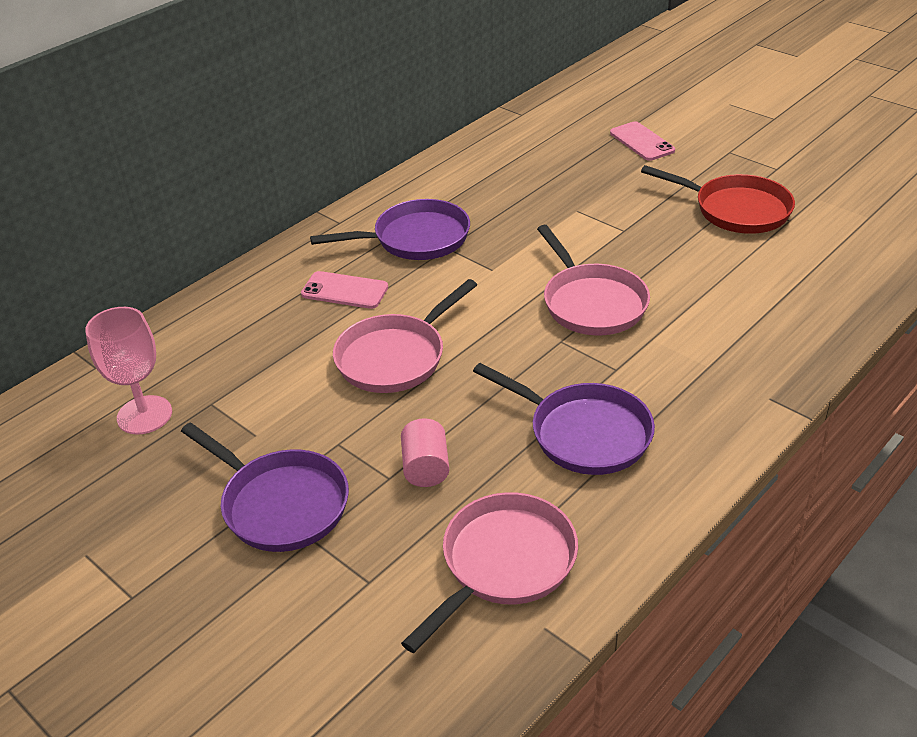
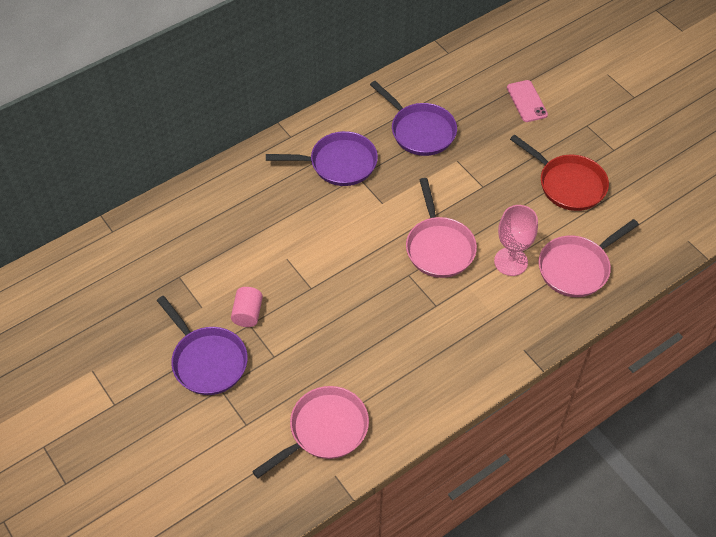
camera: 10 degrees right, 15 degrees up
pink goblet [85,307,172,434] -> pink goblet moved to [494,205,538,276]
pink phone [301,271,388,309] -> none
pink pan [333,279,477,393] -> pink pan moved to [538,219,639,297]
pink cylinder [401,418,449,487] -> pink cylinder moved to [231,287,263,327]
purple pan [473,363,655,475] -> purple pan moved to [370,81,457,156]

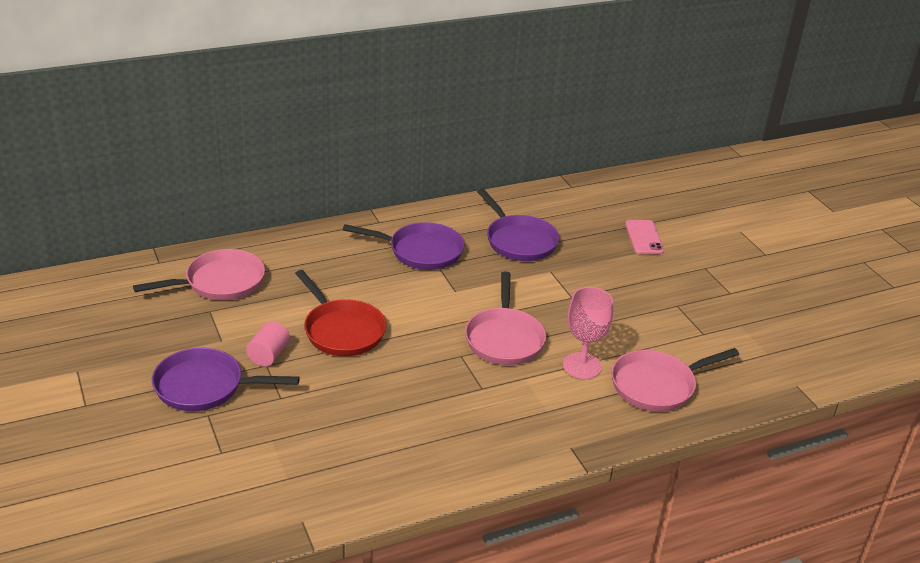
camera: 10 degrees right, 20 degrees down
purple pan [157,296,248,395] -> purple pan turned 120 degrees clockwise [152,348,300,411]
pink pan [252,386,369,478] -> pink pan moved to [133,249,265,300]
red pan [510,134,609,211] -> red pan moved to [295,270,386,356]

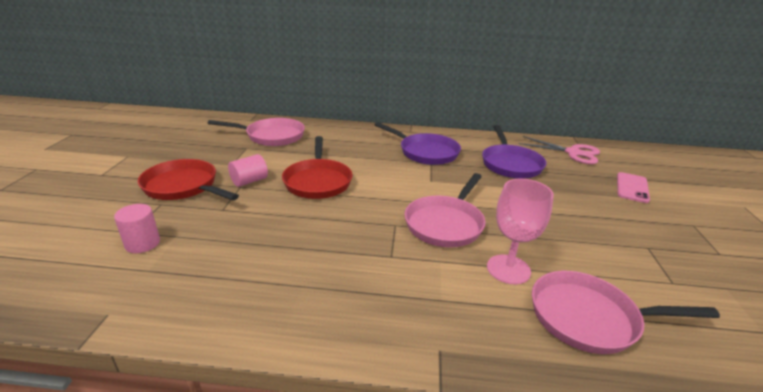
camera: 30 degrees right, 5 degrees down
purple pan [152,348,300,411] -> red pan [138,159,239,200]
none -> pink cylinder [114,204,160,253]
none -> pink scissors [519,136,600,164]

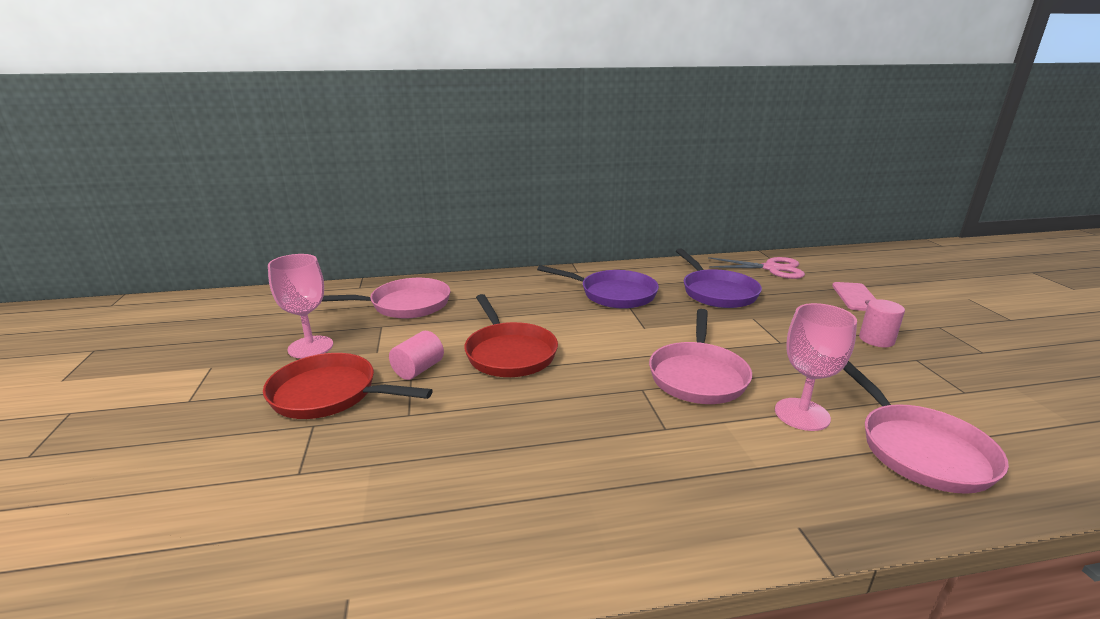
camera: 15 degrees left, 5 degrees down
pink cylinder [114,204,160,253] -> pink cylinder moved to [859,299,905,347]
pink pan [532,271,720,354] -> pink pan turned 90 degrees counterclockwise [843,361,1009,494]
none -> pink goblet [268,254,333,358]

